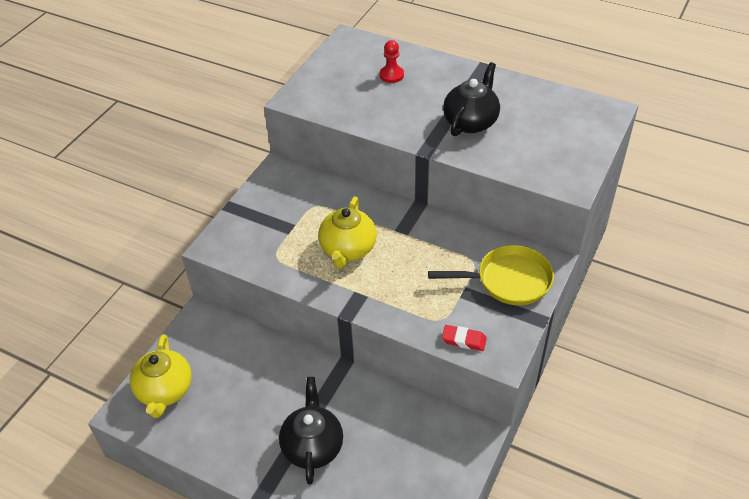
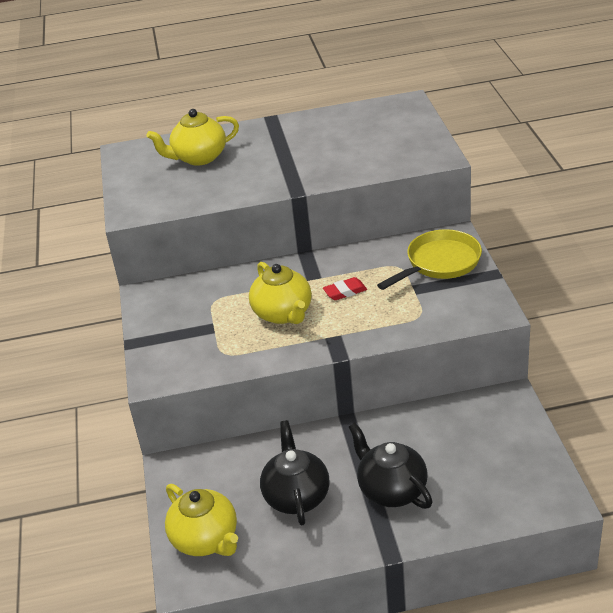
camera: 35 degrees left, 10 degrees down
red pawn [380,40,404,83] -> yellow teapot [147,109,239,166]
red eraser [442,325,487,351] -> red eraser moved to [323,277,367,300]
black teapot [443,62,500,136] -> black teapot moved to [260,420,330,525]

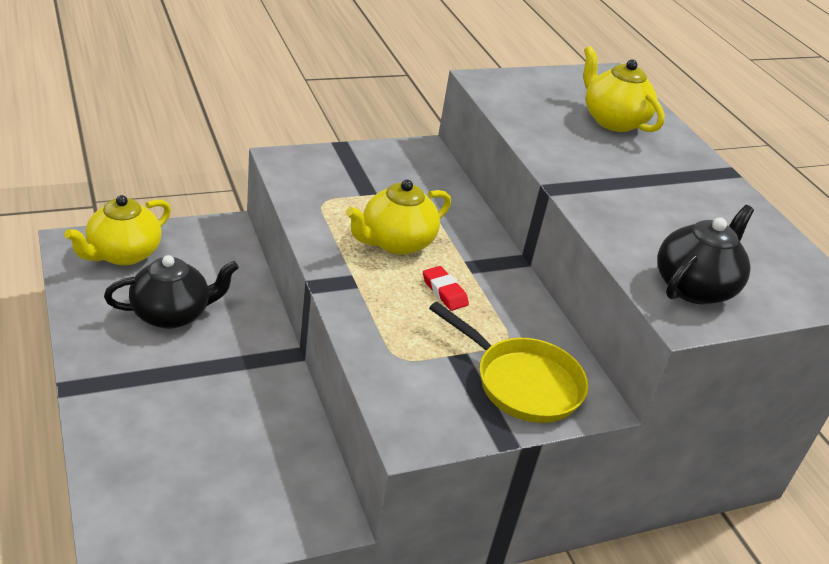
camera: 70 degrees right, 0 degrees up
black teapot [349,423,433,509] -> black teapot moved to [657,205,754,304]

